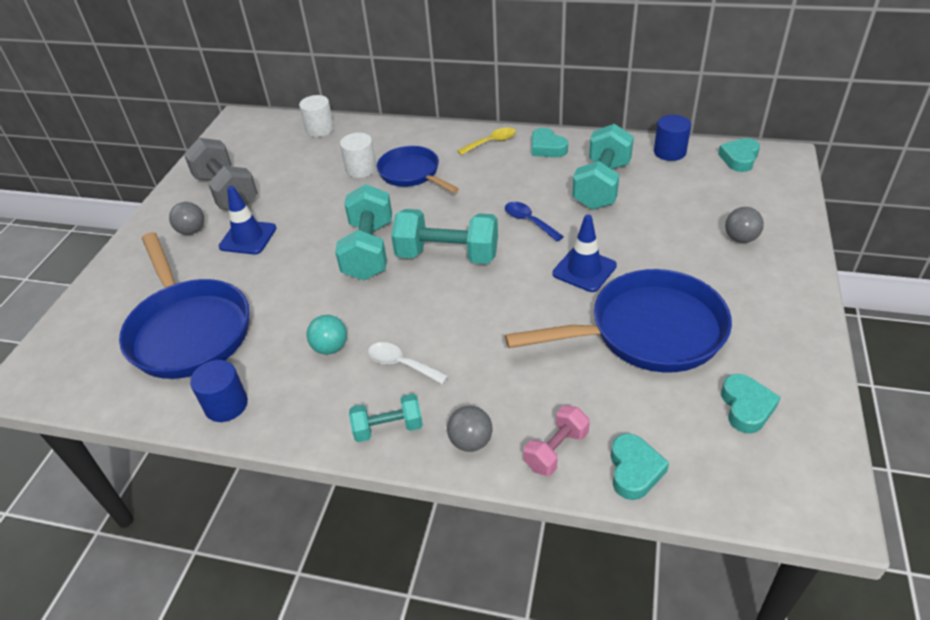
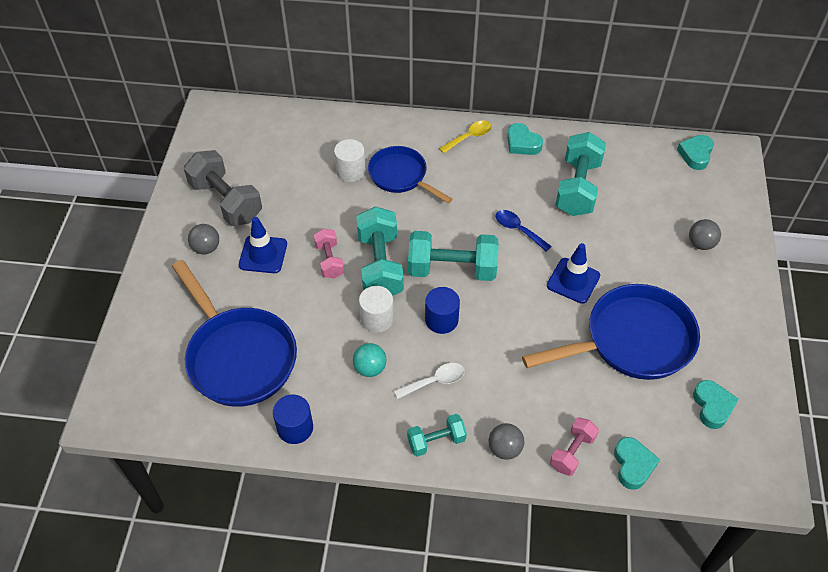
camera: 10 degrees left, 10 degrees up
white cylinder [299,95,334,137] -> white cylinder moved to [359,286,394,333]
white spoon [368,342,449,384] -> white spoon turned 135 degrees clockwise [394,363,465,399]
blue cylinder [654,115,691,161] -> blue cylinder moved to [425,287,460,334]
none -> pink dumbbell [314,228,344,279]

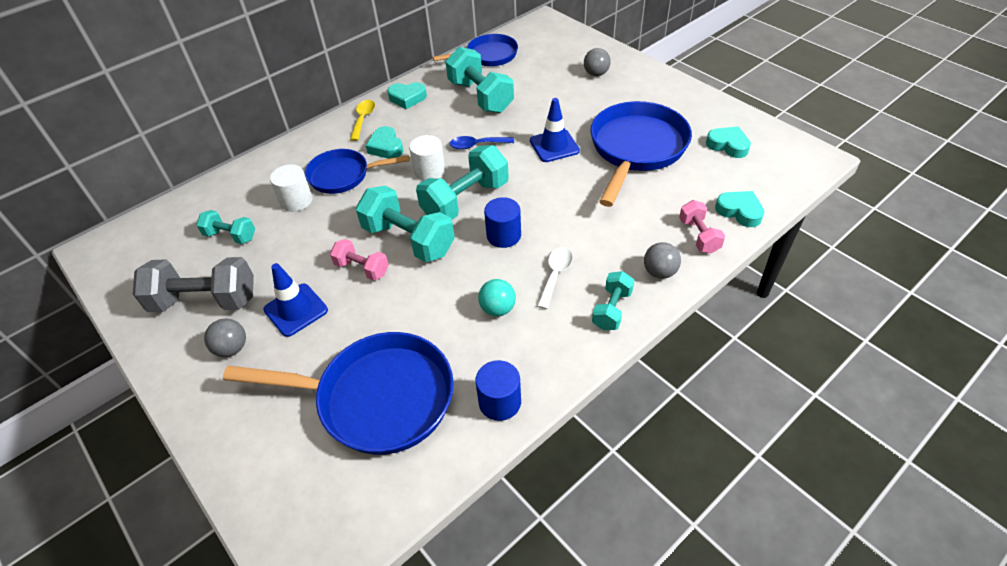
camera: 45 degrees left, 5 degrees down
white cylinder [359,286,394,333] -> white cylinder moved to [409,135,445,181]
turquoise heart [677,135,714,170] -> turquoise heart moved to [366,126,403,159]
none -> turquoise dumbbell [196,210,255,244]
none -> blue pan [432,34,518,66]

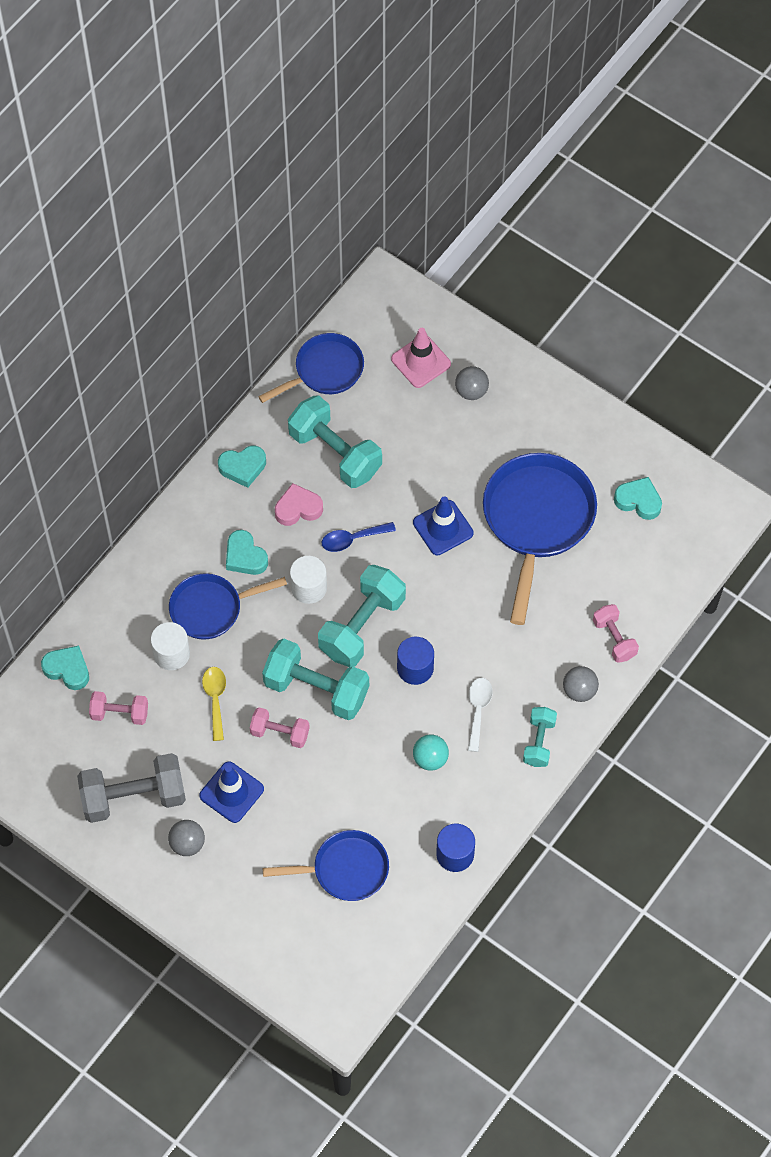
camera: 15 degrees left, 15 degrees up
turquoise dumbbell [196,210,255,244] -> pink dumbbell [89,691,148,725]
blue pan [223,332,454,455] -> blue pan [263,830,389,901], size x0.62
yellow spoon [350,100,375,141] -> yellow spoon moved to [202,667,226,741]
turquoise heart [715,191,764,227] -> turquoise heart moved to [41,646,89,690]
none -> pink heart [275,483,323,526]
none -> pink traffic cone [391,328,451,388]

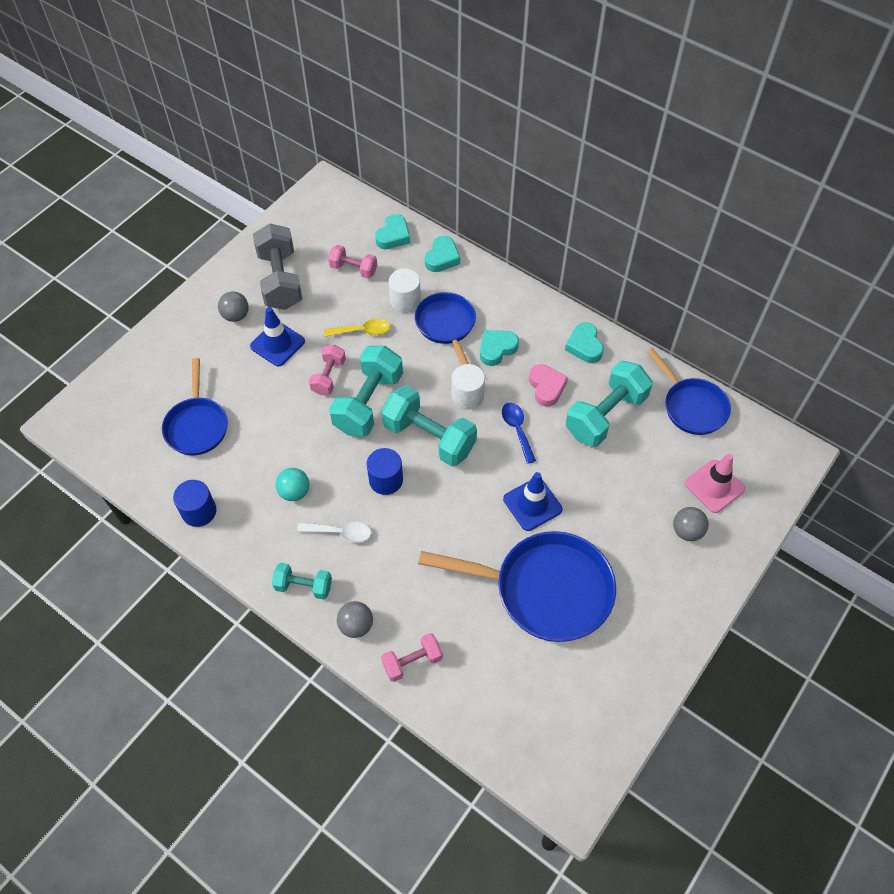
camera: 90 degrees right, 5 degrees down
pink dumbbell [89,691,148,725] -> pink dumbbell turned 75 degrees counterclockwise [328,245,377,279]
turquoise heart [614,477,662,520] -> turquoise heart moved to [425,236,460,272]

